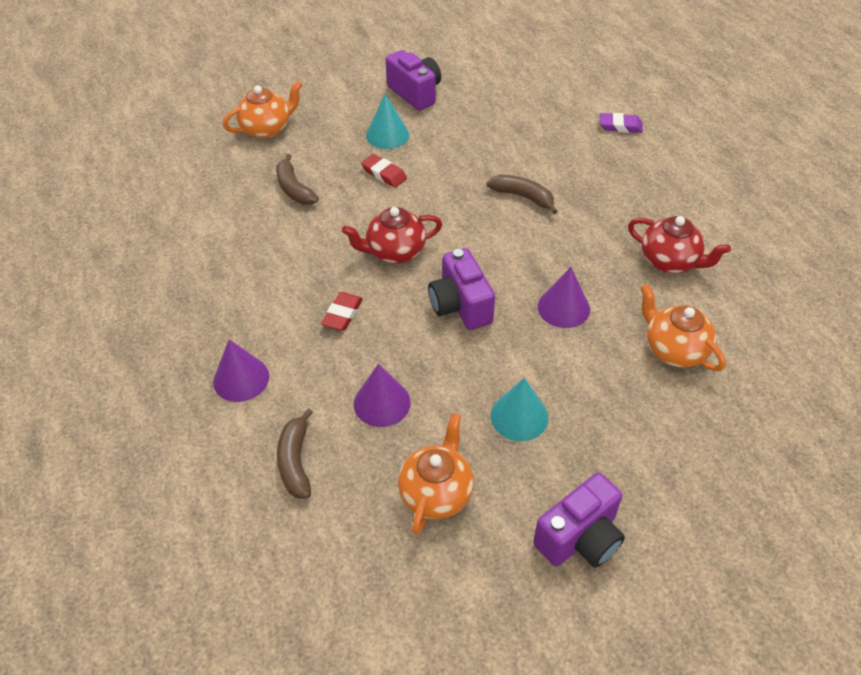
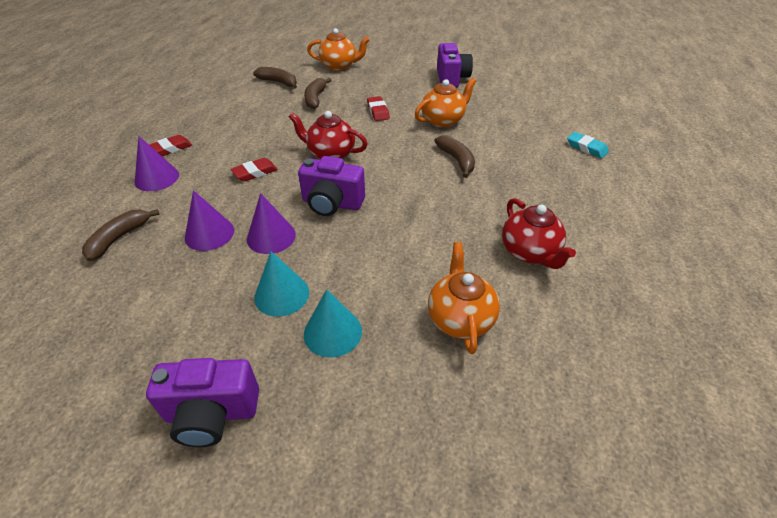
camera: 35 degrees right, 5 degrees down
turquoise cone [366,94,409,149] -> turquoise cone moved to [304,289,362,358]
orange teapot [398,413,474,535] -> orange teapot moved to [415,78,476,128]
purple camera [428,248,495,330] -> purple camera turned 90 degrees counterclockwise [298,156,365,216]
purple cone [538,267,590,328] -> purple cone moved to [247,193,296,254]
purple eraser [600,113,643,133] -> turquoise eraser [567,132,609,159]
none -> red eraser [150,135,192,156]
none -> brown banana [253,67,297,89]

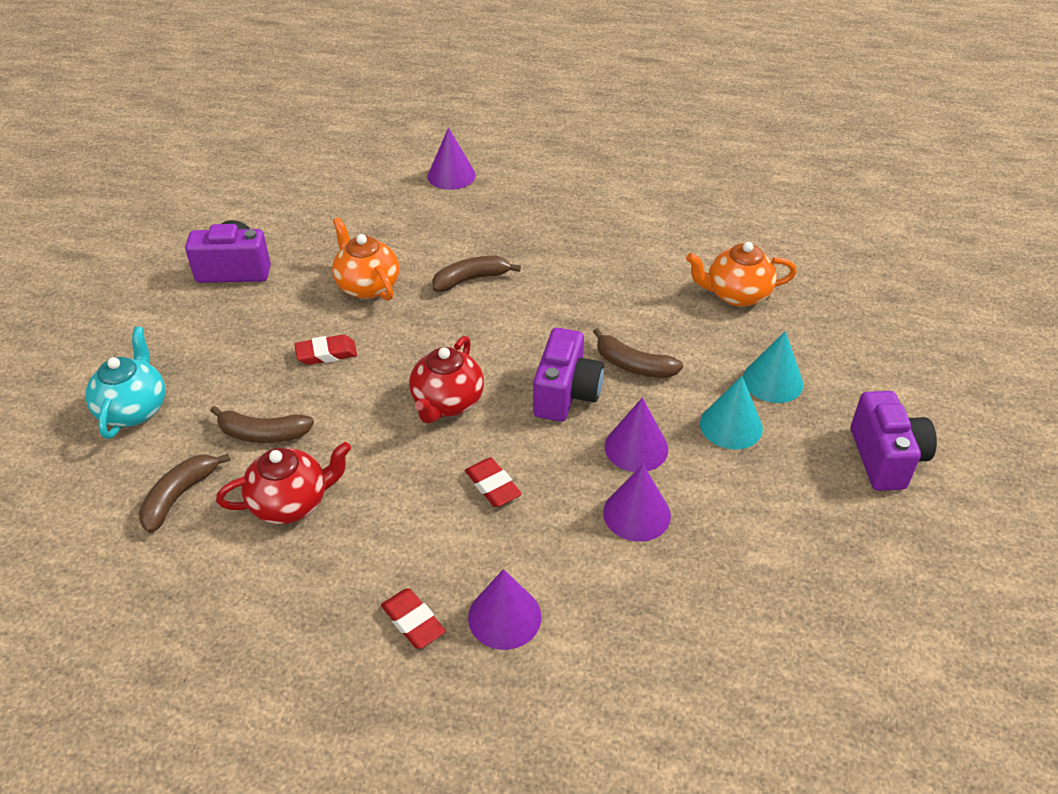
camera: 90 degrees left, 0 degrees up
brown banana [82,209,160,261] -> brown banana moved to [593,328,683,378]
orange teapot [307,28,370,71] -> turquoise teapot [85,327,165,439]
red teapot [502,198,576,269] -> red teapot moved to [216,442,351,524]
turquoise eraser [567,132,609,159] -> purple cone [428,127,476,190]

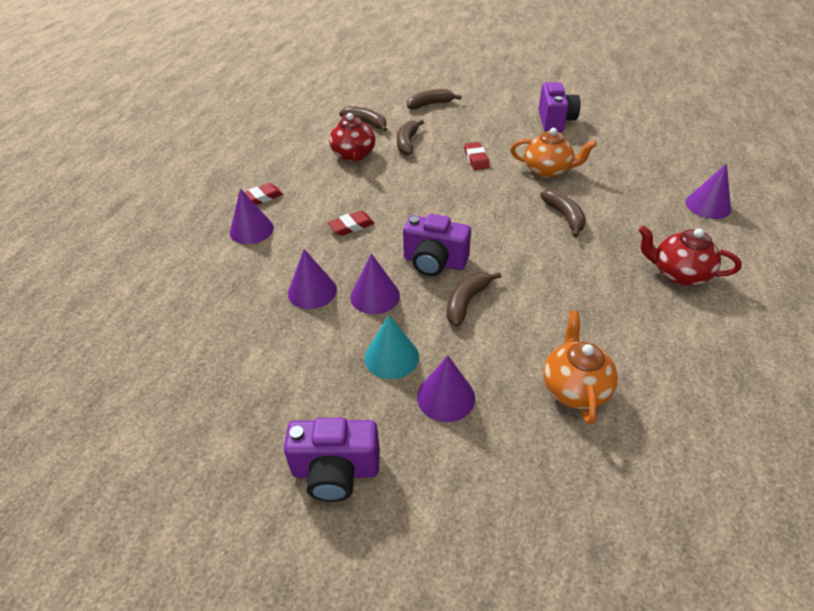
camera: 95 degrees right, 0 degrees up
turquoise teapot [85,327,165,439] -> brown banana [407,89,462,109]
orange teapot [332,217,399,301] -> orange teapot turned 45 degrees clockwise [510,128,597,178]
red teapot [409,336,484,424] -> red teapot moved to [639,226,742,286]
turquoise cone [743,331,803,403] -> purple cone [417,356,475,422]

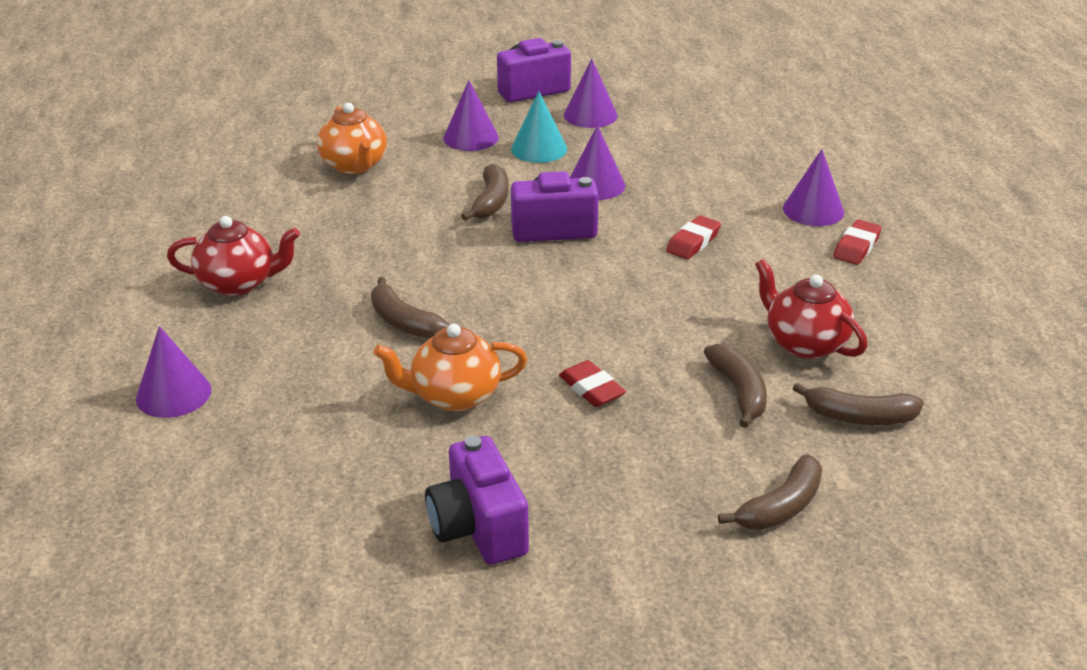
camera: 155 degrees right, 10 degrees down
purple cone [288,249,337,309] -> purple cone moved to [564,59,618,128]

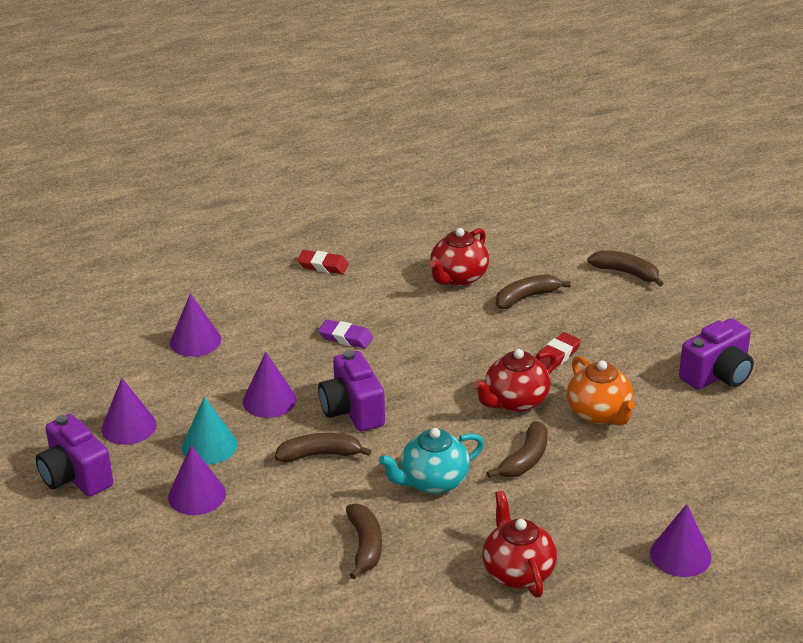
camera: 105 degrees left, 0 degrees up
orange teapot [317,103,387,174] -> none
red eraser [666,215,721,259] -> purple eraser [318,319,373,348]
purple cone [783,149,844,226] -> purple cone moved to [170,293,221,357]
brown banana [793,383,924,425] -> brown banana moved to [346,504,382,579]
none -> turquoise teapot [379,428,484,494]
none -> red teapot [473,349,557,412]

